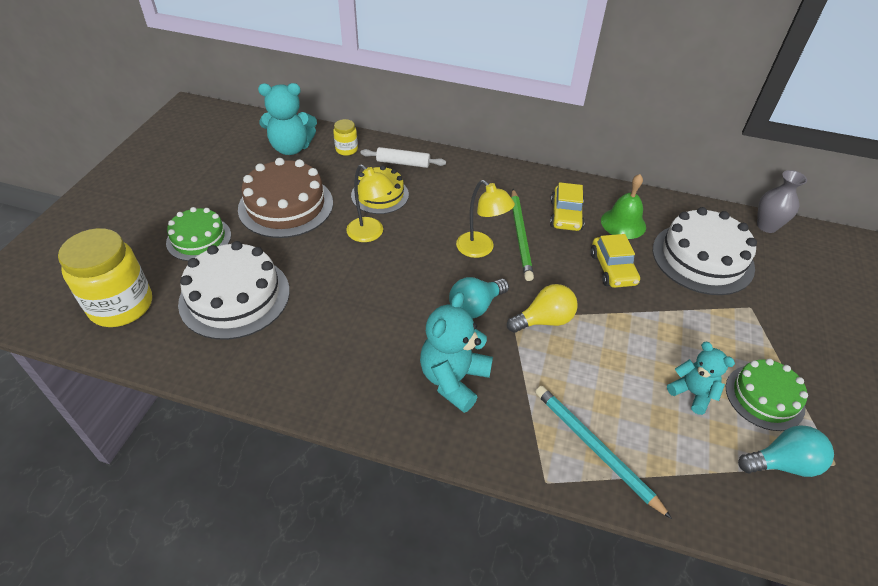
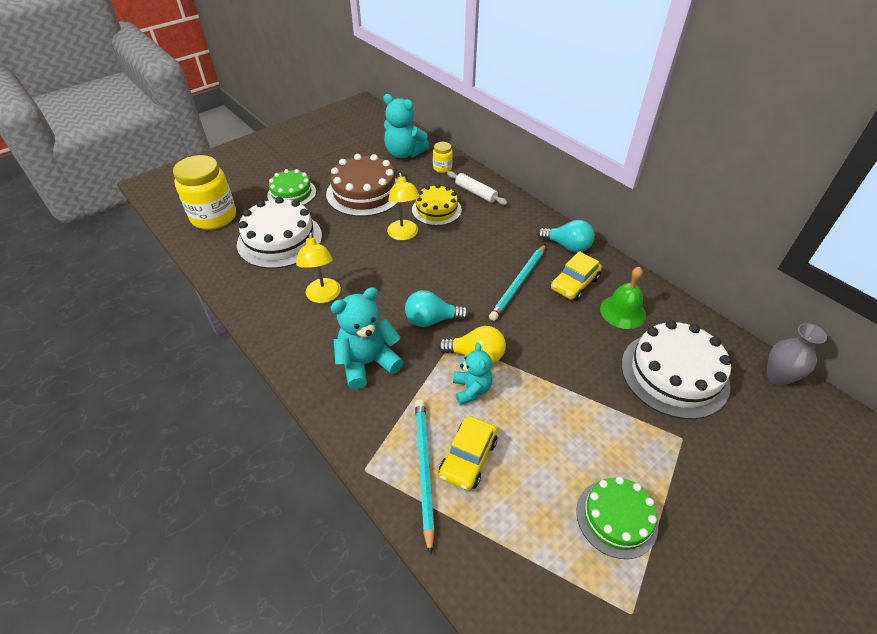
camera: 35 degrees right, 0 degrees up
yellow lamp [456,180,515,258] -> yellow lamp moved to [296,232,341,303]
green pencil [511,189,534,281] -> turquoise pencil [489,244,546,321]
yellow car [590,234,640,288] -> yellow car moved to [439,416,497,491]
turquoise teddy bear [667,342,735,415] -> turquoise teddy bear moved to [453,343,492,405]
turquoise light bulb [738,425,834,477] -> turquoise light bulb moved to [537,220,595,252]

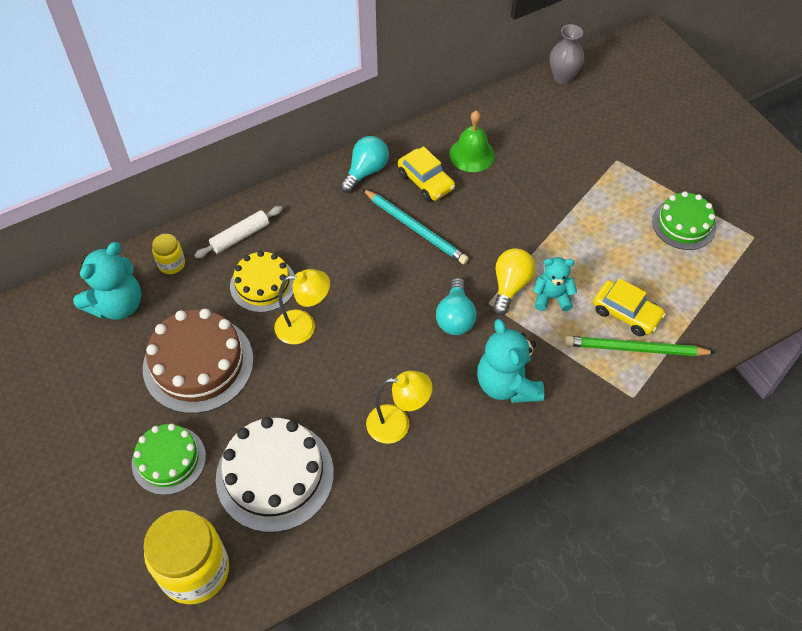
camera: 80 degrees left, 10 degrees up
turquoise pencil [415,399,435,555] -> green pencil [565,336,716,356]
white cake [621,320,732,419] -> none

